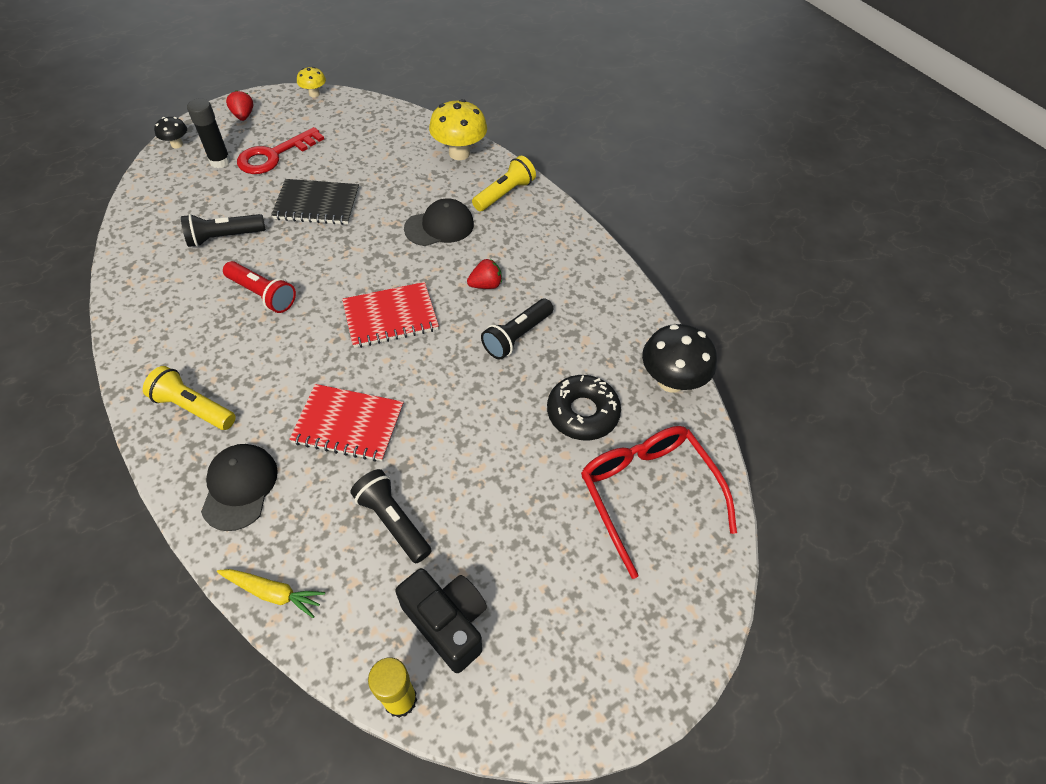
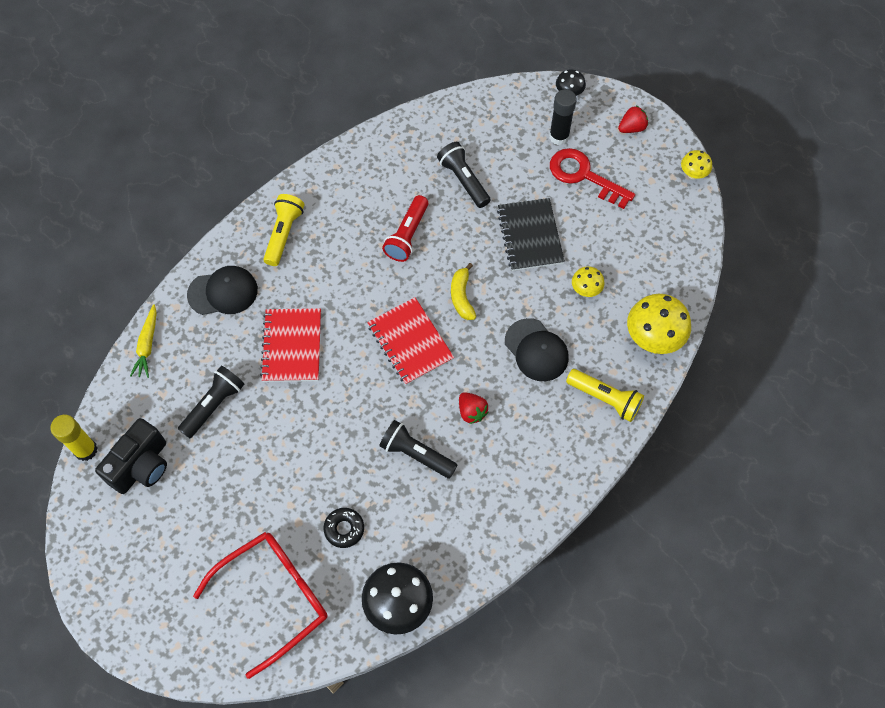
camera: 80 degrees right, 10 degrees up
black donut [547,375,621,440] -> black donut [324,508,364,548], size x0.61
none -> yellow banana [451,263,476,320]
none -> yellow mushroom [572,266,605,297]

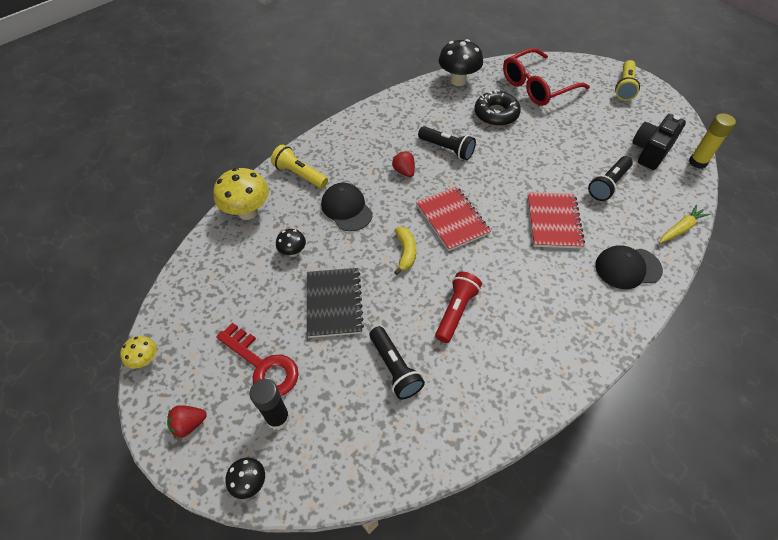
camera: 175 degrees left, 10 degrees down
yellow carrot [130,304,157,378] -> yellow carrot turned 45 degrees clockwise [659,205,710,243]
yellow flashlight [264,194,304,266] -> yellow flashlight moved to [615,60,640,101]
black donut [324,508,364,548] -> black donut [474,90,521,126], size x1.64
yellow mushroom [572,266,605,297] -> black mushroom [276,229,306,257]

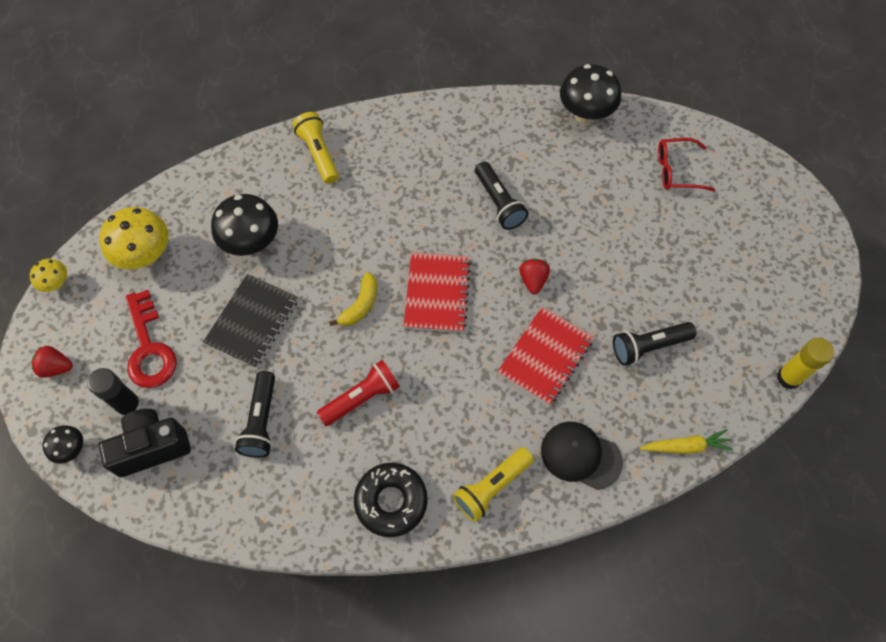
camera: 30 degrees right, 10 degrees up
yellow mushroom [213,168,269,220] -> yellow mushroom moved to [99,207,169,269]
black mushroom [276,229,306,257] -> black mushroom [211,194,278,256], size x1.88
black cap [321,183,373,231] -> none
red strawberry [392,151,415,177] -> red strawberry moved to [519,259,550,294]
black donut [474,90,521,126] -> black donut moved to [354,463,428,537]
red glasses [503,48,590,106] -> red glasses [658,138,715,191], size x0.59
yellow flashlight [615,60,640,101] -> yellow flashlight moved to [453,447,534,522]
black camera [632,114,686,170] -> black camera moved to [99,409,191,477]

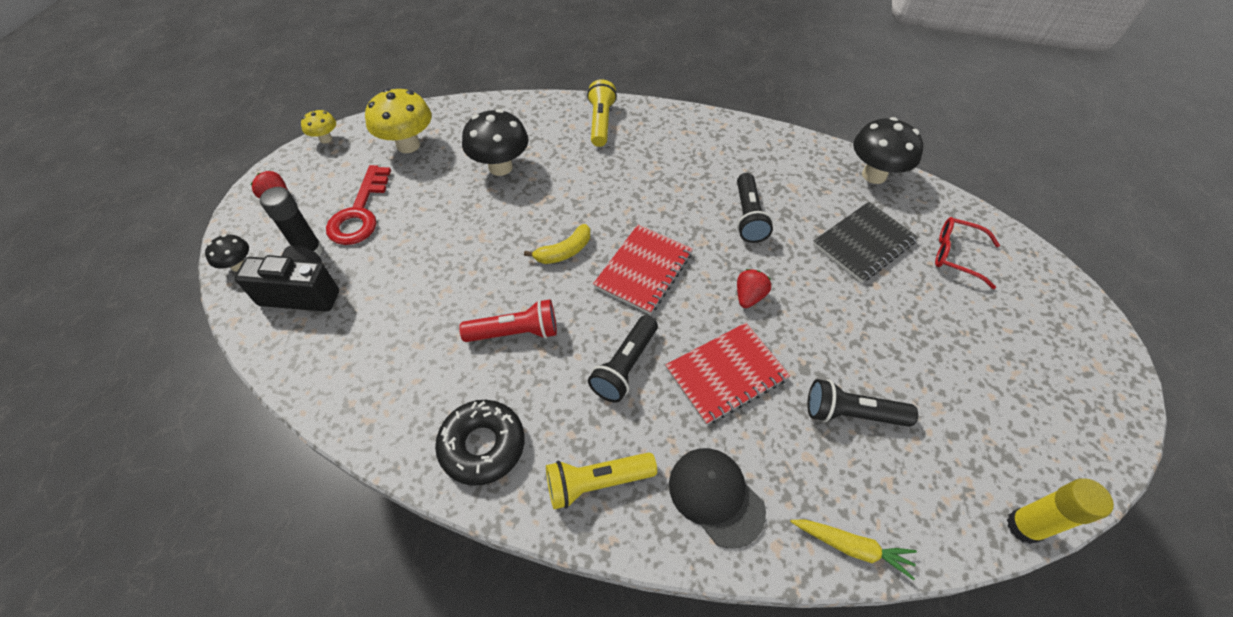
camera: 25 degrees right, 10 degrees down
black notebook [203,274,298,368] -> black notebook moved to [813,202,918,283]
black flashlight [235,371,275,458] -> black flashlight moved to [588,315,658,402]

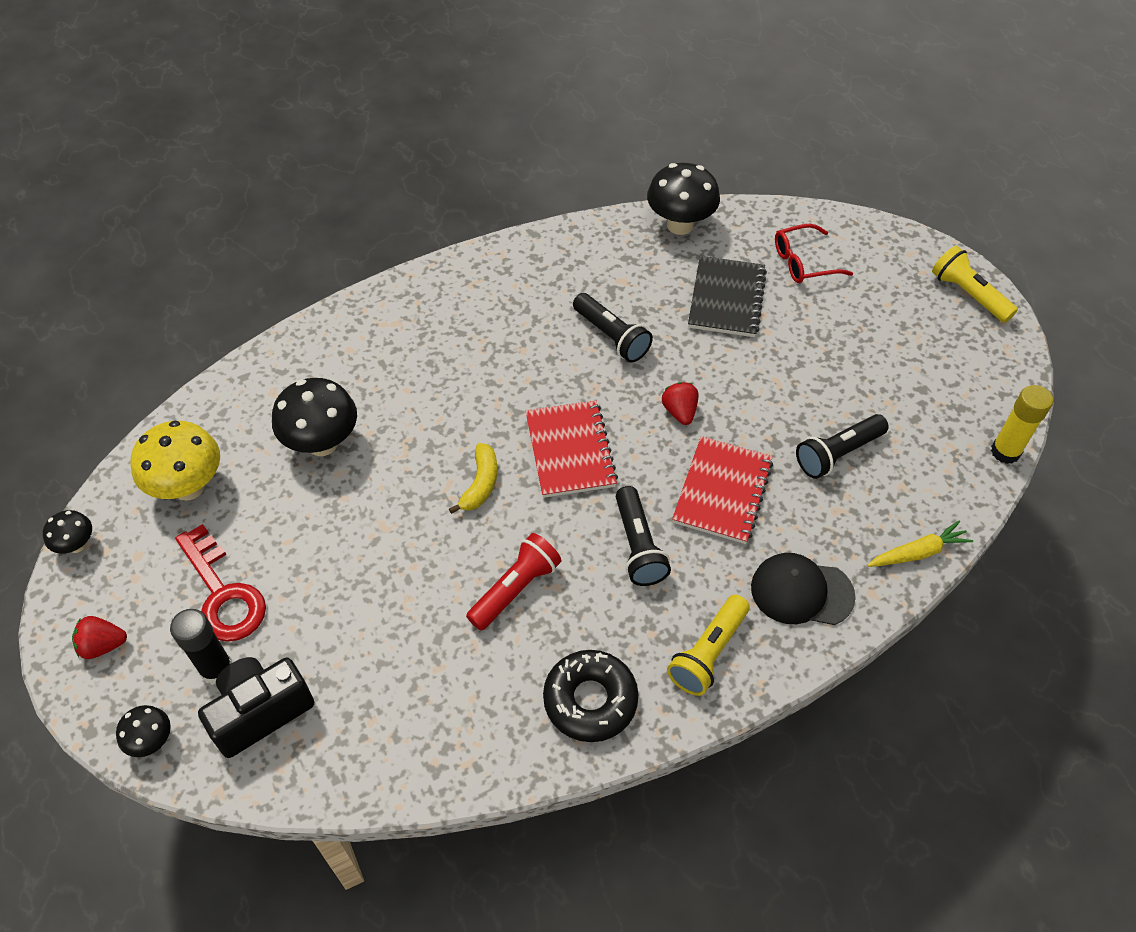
camera: 40 degrees left, 0 degrees up
yellow mushroom [301,110,336,144] -> black mushroom [43,510,92,554]
yellow flashlight [587,79,617,147] -> yellow flashlight moved to [932,246,1018,323]

